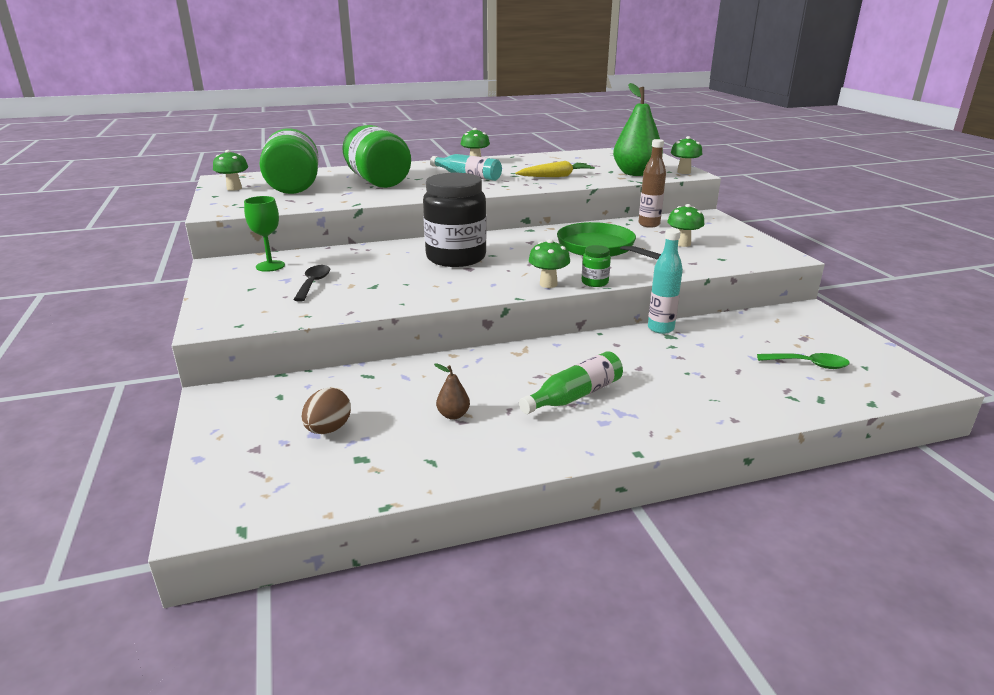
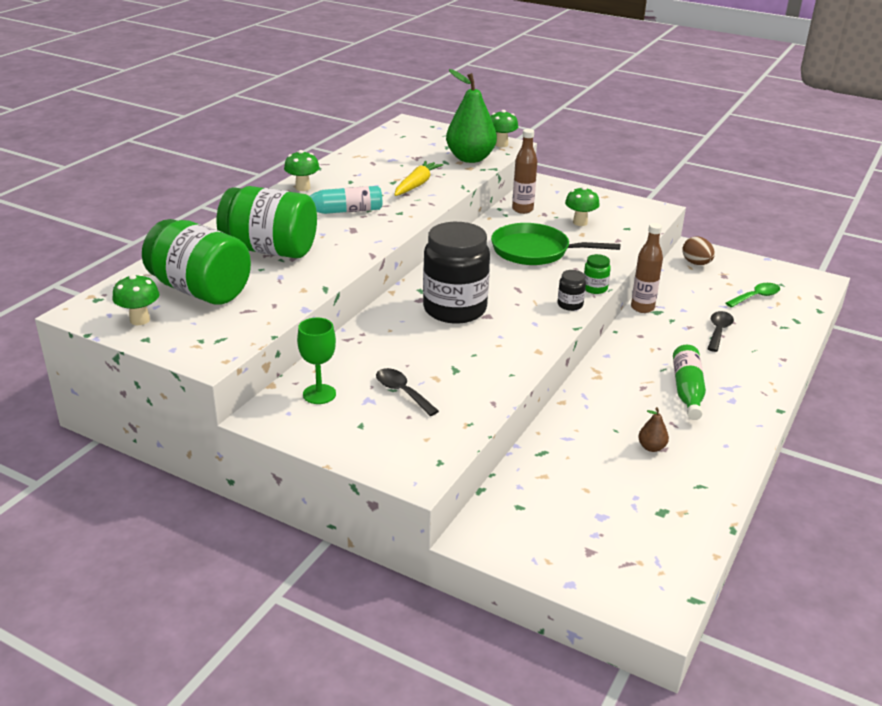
camera: 45 degrees left, 5 degrees up
brown egg [302,388,351,434] -> brown egg moved to [682,236,715,265]
green mushroom [529,239,570,288] -> black jar [558,270,586,311]
turquoise bottle [648,229,683,334] -> brown bottle [631,223,663,313]
none -> black spoon [707,311,734,352]

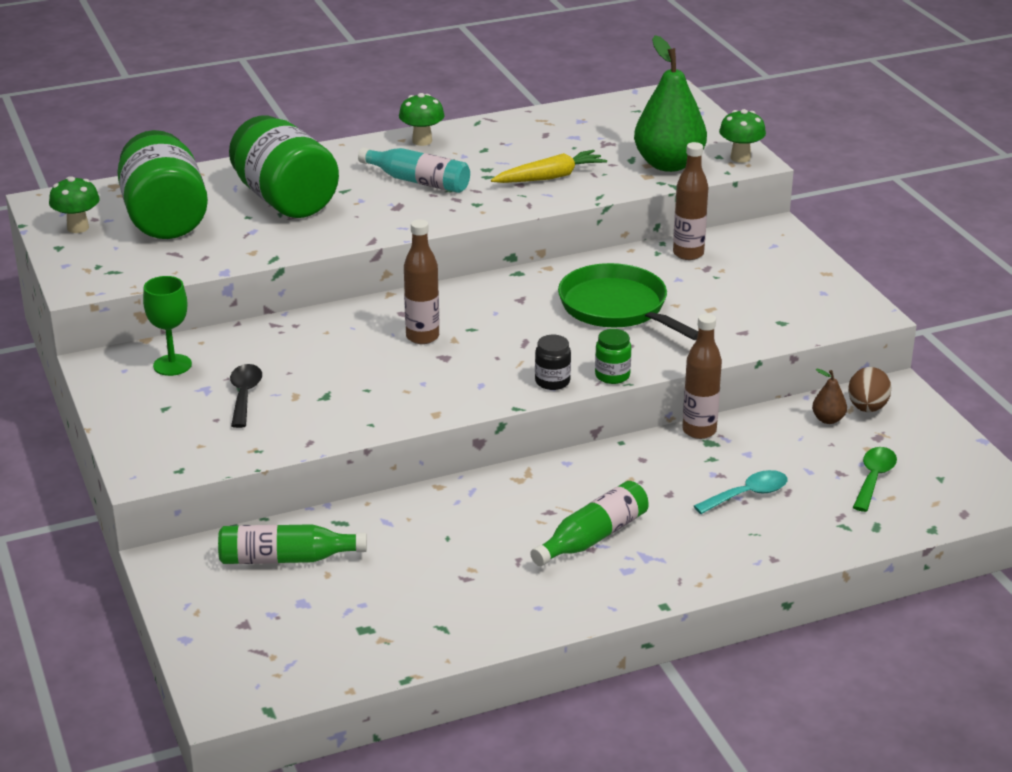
camera: 40 degrees right, 0 degrees up
black jar [423,222,490,323] -> brown bottle [404,219,439,344]
green mushroom [565,187,600,226] -> none
brown pear [638,407,669,452] -> brown pear moved to [812,369,847,424]
black spoon [707,311,734,352] -> turquoise spoon [694,470,787,514]
green spoon [726,283,780,308] -> green spoon turned 75 degrees counterclockwise [853,447,897,512]
none -> green bottle [218,524,367,564]

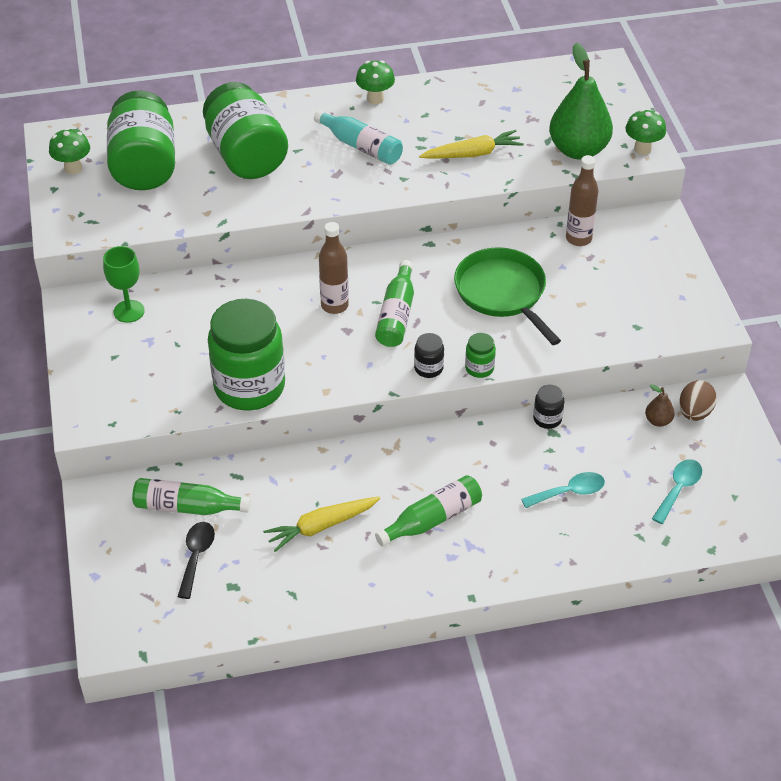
camera: 10 degrees right, 15 degrees up
black spoon [230,364,262,428] -> black spoon moved to [178,522,215,599]
brown bottle [682,314,722,439] -> black jar [533,385,564,429]
green spoon [853,447,897,512] -> turquoise spoon [652,459,702,524]
none -> green jar [208,299,285,410]
none -> yellow carrot [263,497,380,552]
none -> green bottle [375,260,414,347]

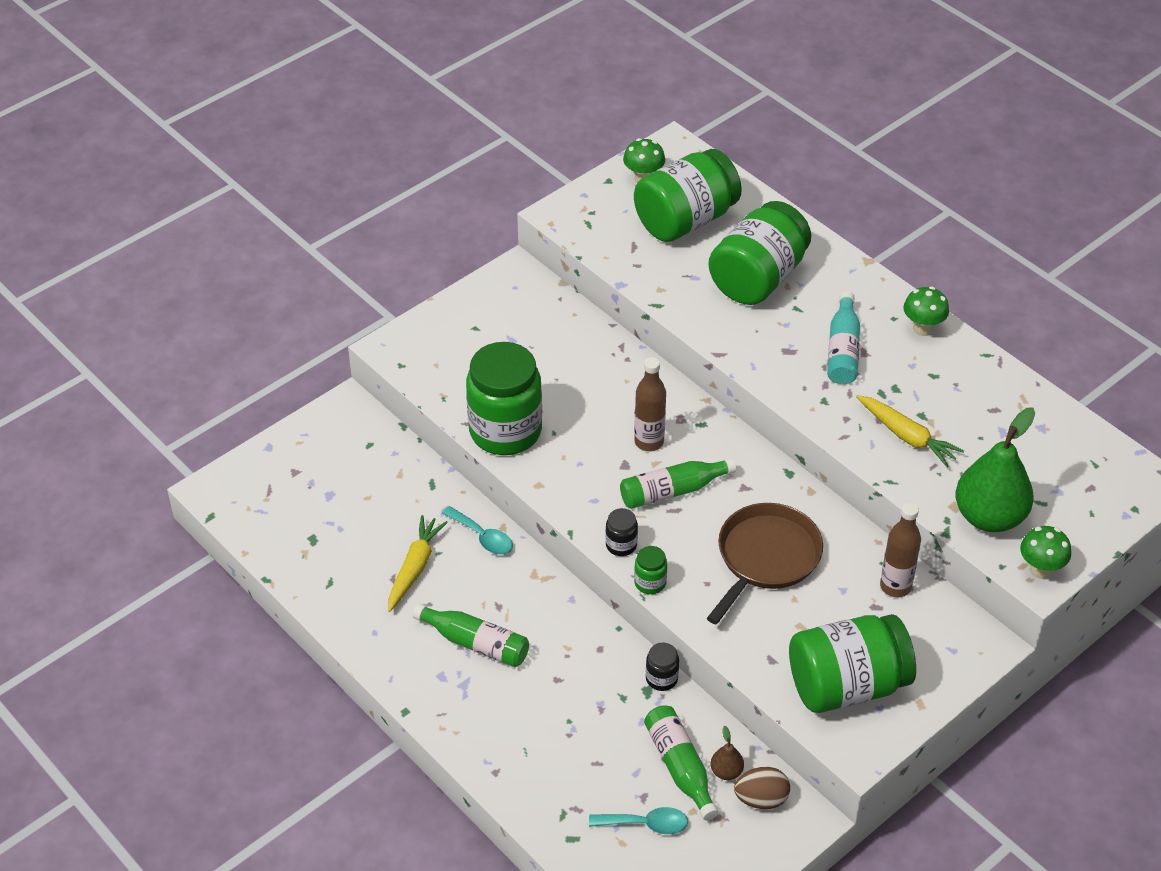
camera: 60 degrees right, 0 degrees up
green goblet [103,246,145,323] -> none
green bottle [132,478,251,515] -> green bottle moved to [644,705,719,821]
black spoon [178,522,215,599] -> none
yellow carrot [263,497,380,552] -> yellow carrot turned 75 degrees clockwise [388,515,448,612]
green pan [454,247,561,345] -> brown pan [707,503,823,624]
turquoise spoon [521,472,605,508] -> turquoise spoon moved to [442,506,513,555]
none -> green jar [789,614,916,713]

